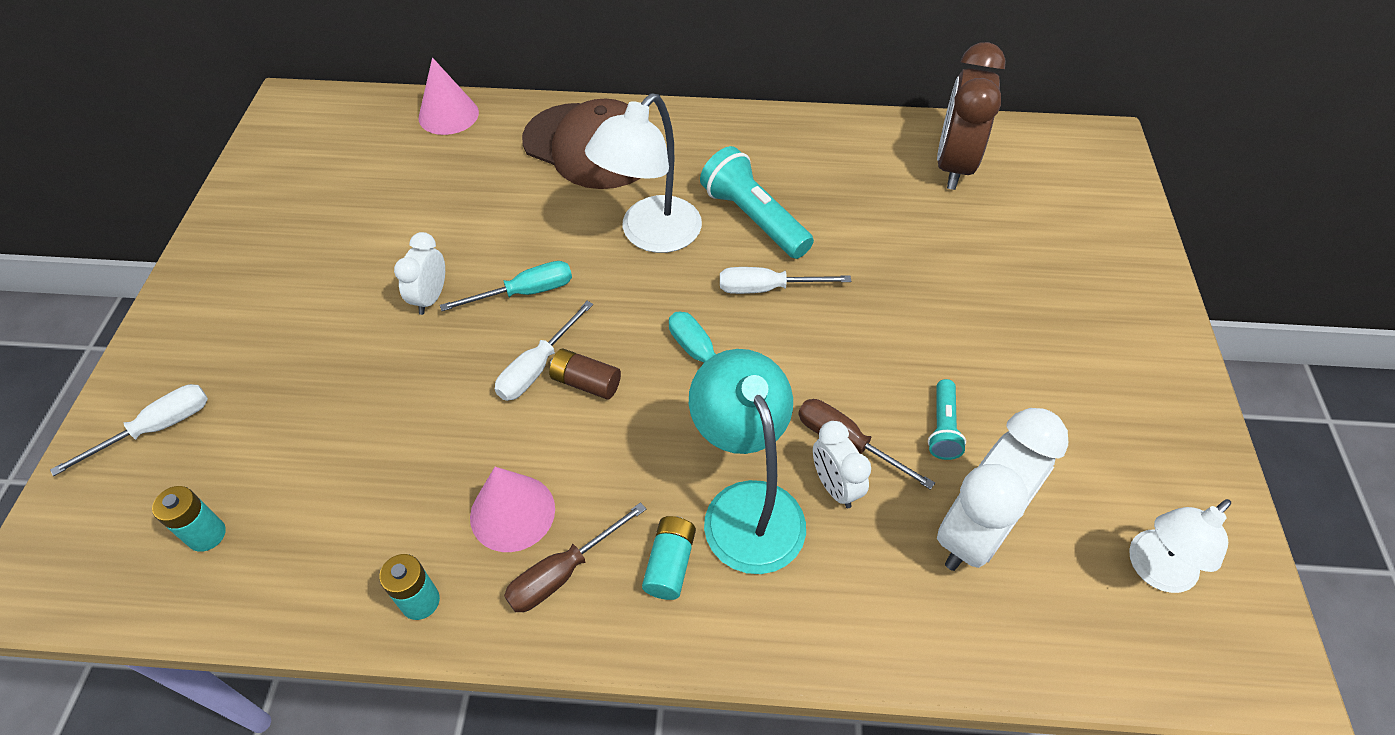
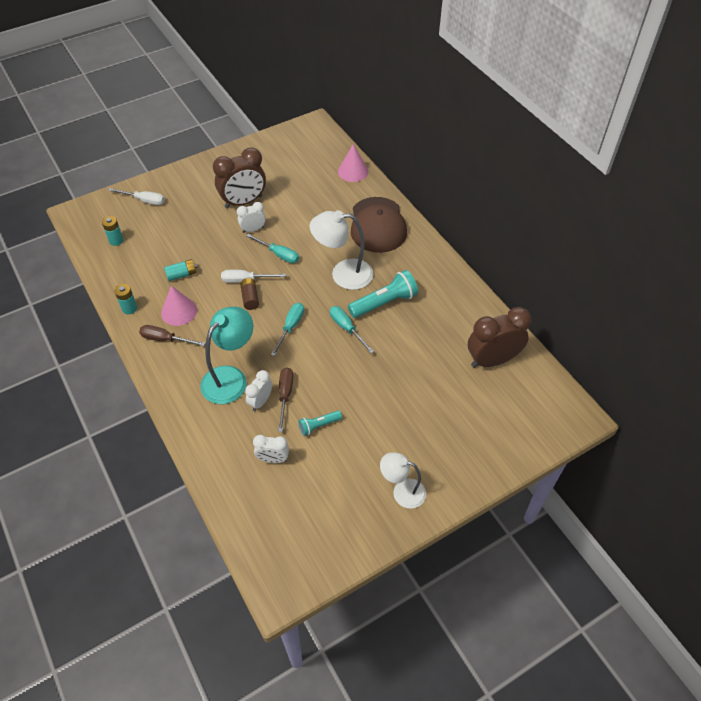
camera: 55 degrees right, 0 degrees up
turquoise battery [642,516,696,600] -> turquoise battery moved to [164,259,197,281]
turquoise flashlight [700,146,814,259] -> turquoise flashlight turned 45 degrees clockwise [348,270,418,318]
white screwdriver [720,267,851,294] -> turquoise screwdriver [330,306,374,353]
white clock [937,408,1068,571] -> white clock [253,435,289,463], size x0.53
white lamp [1129,499,1231,593] -> white lamp moved to [380,452,426,509]
none -> brown clock [213,147,266,208]

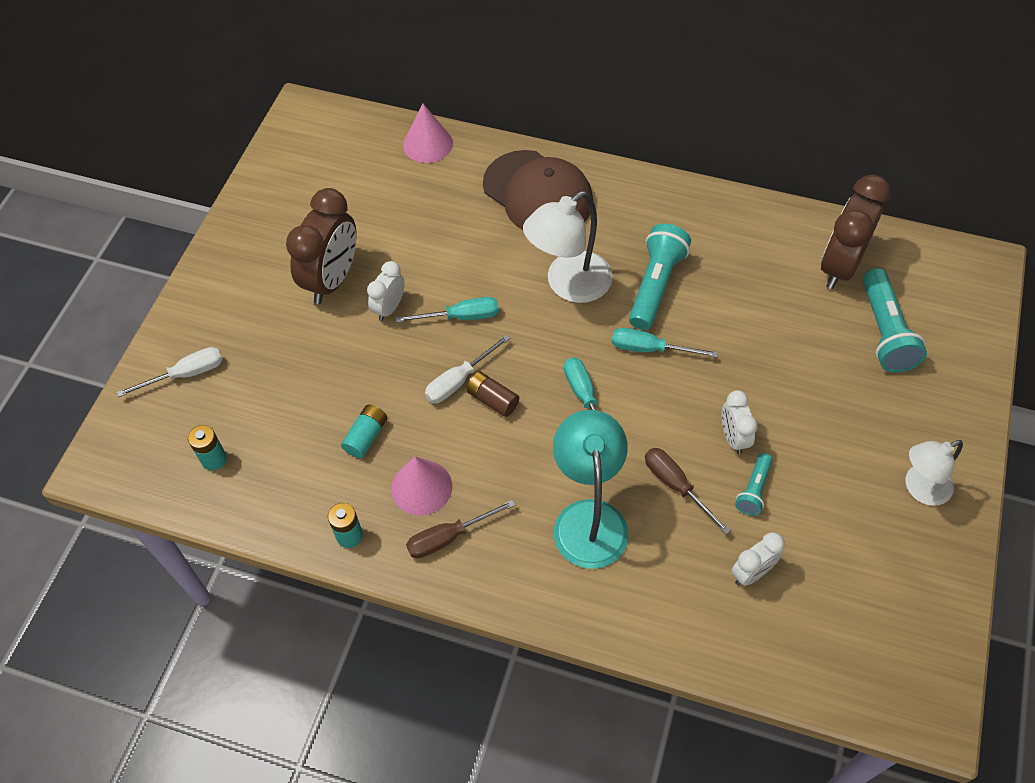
camera: 40 degrees left, 5 degrees up
white clock [245,370,272,411] -> white clock moved to [722,390,758,454]
none -> turquoise flashlight [863,268,927,373]

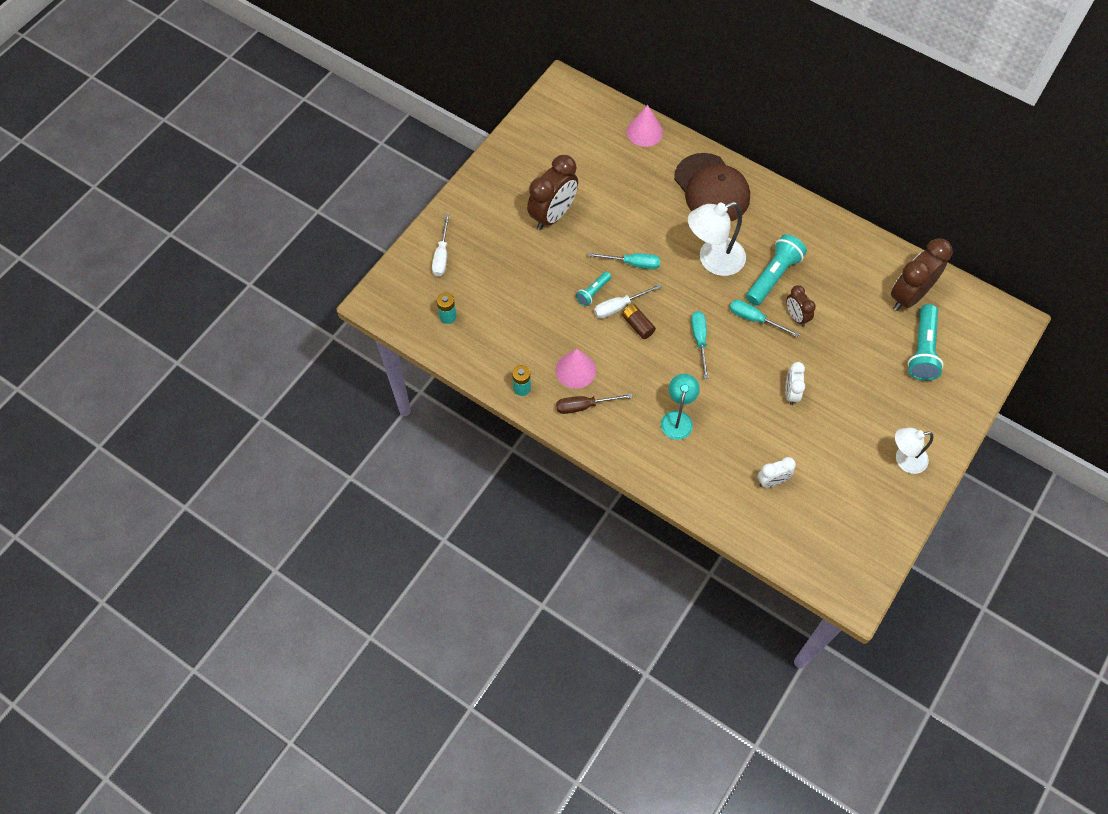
camera: 15 degrees right, 5 degrees up
white screwdriver [117,347,223,397] -> white screwdriver turned 105 degrees clockwise [432,214,450,276]
turquoise battery [341,404,387,458] -> none
white clock [367,261,405,321] -> none
turquoise lamp [553,410,629,569] -> turquoise lamp [661,374,700,440], size x0.64
brown screwdriver [645,448,731,535] -> none
turquoise flashlight [735,453,773,516] -> turquoise flashlight moved to [576,272,611,306]
none -> brown clock [786,285,816,327]

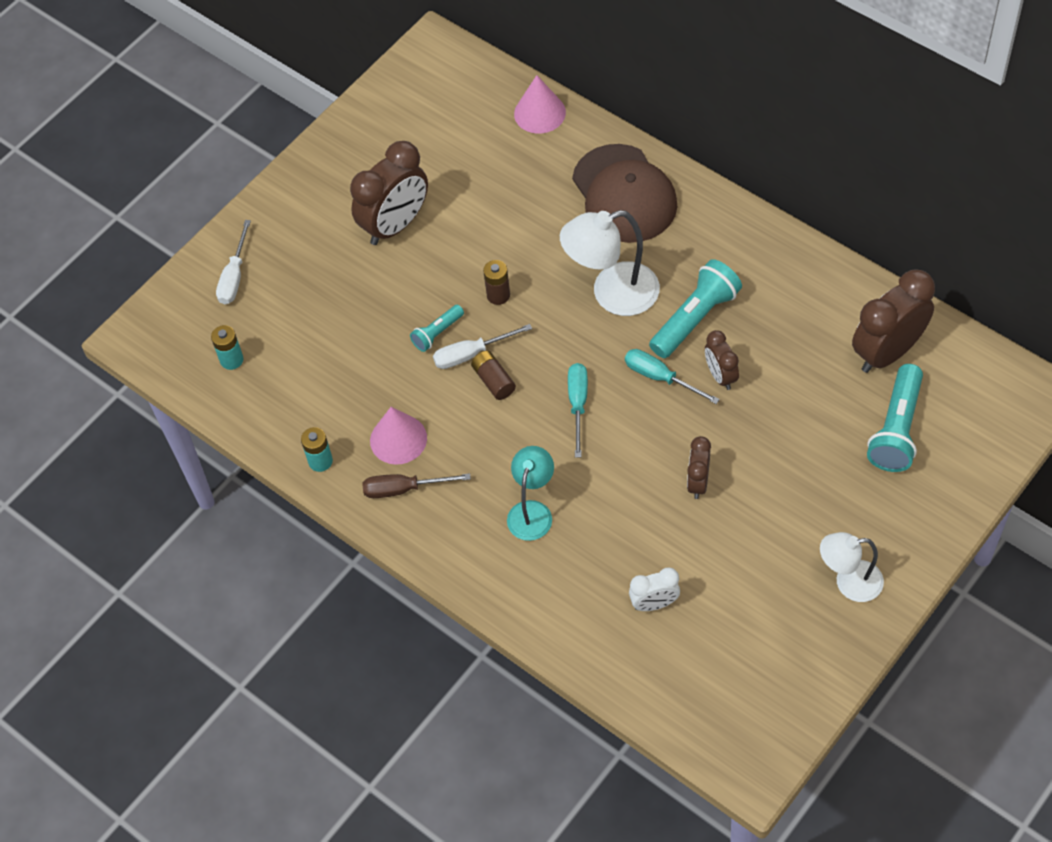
camera: 10 degrees right, 5 degrees down
turquoise screwdriver [588,253,660,269] -> brown battery [483,260,510,305]
white clock [785,362,805,405] -> brown clock [687,436,711,499]

